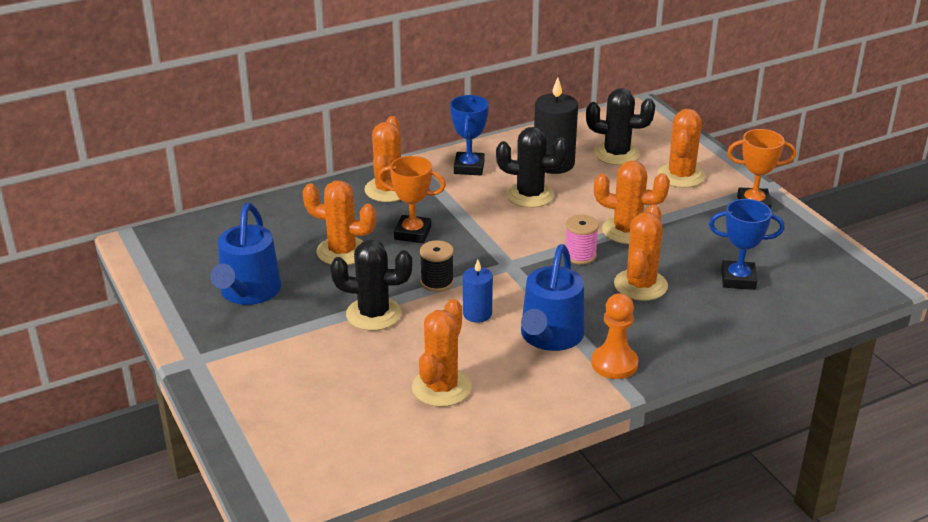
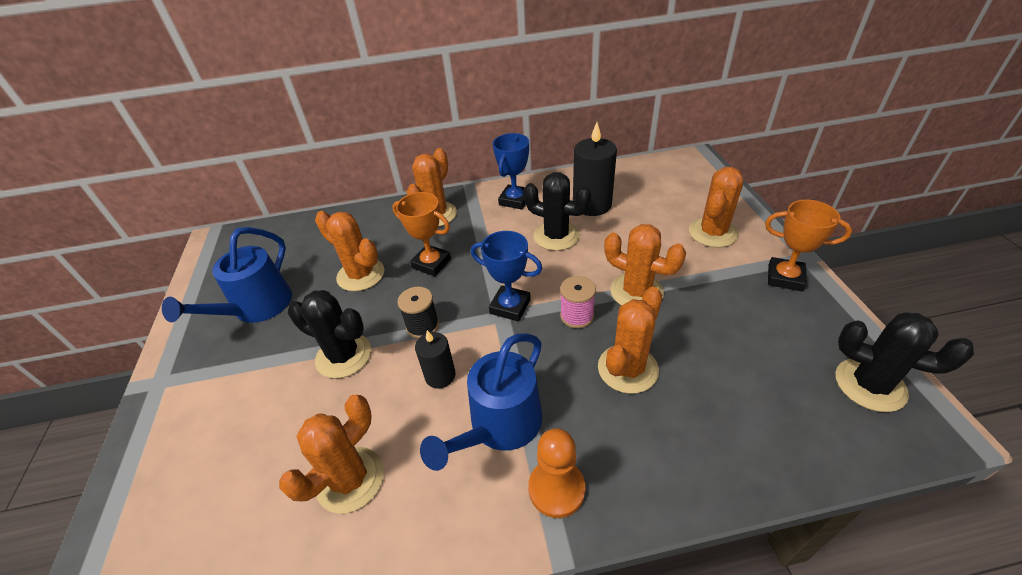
camera: 20 degrees right, 10 degrees up
blue candle [463,260,493,323] -> black candle [415,330,455,389]
black cactus [586,88,655,165] -> black cactus moved to [836,312,974,412]
blue trophy [709,199,784,290] -> blue trophy moved to [471,231,543,322]

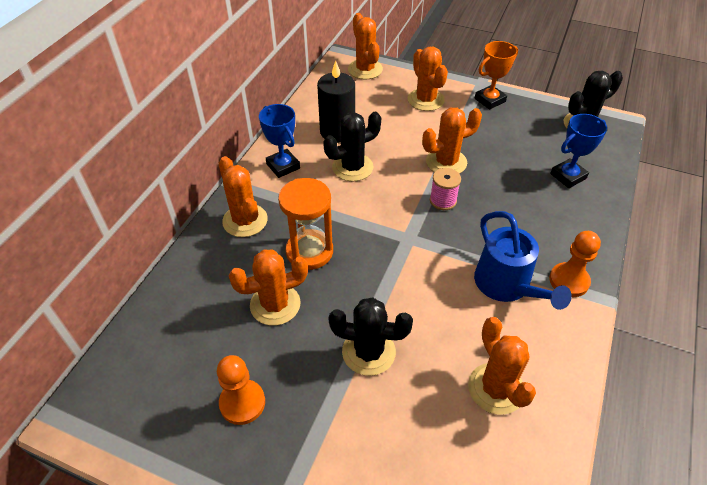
camera: 60 degrees left, 5 degrees up
blue watering can [162,227,292,323] -> orange pawn [217,355,265,425]
black cactus [288,290,371,378] -> black cactus turned 45 degrees clockwise [329,297,413,376]
orange trophy [392,192,451,276] -> orange hourglass [278,178,333,270]
black spool [397,287,439,338] -> none
black candle [415,330,455,389] -> none
blue trophy [471,231,543,322] -> blue trophy moved to [550,114,607,188]
orange cactus [598,286,662,394] -> orange cactus moved to [348,13,383,79]

